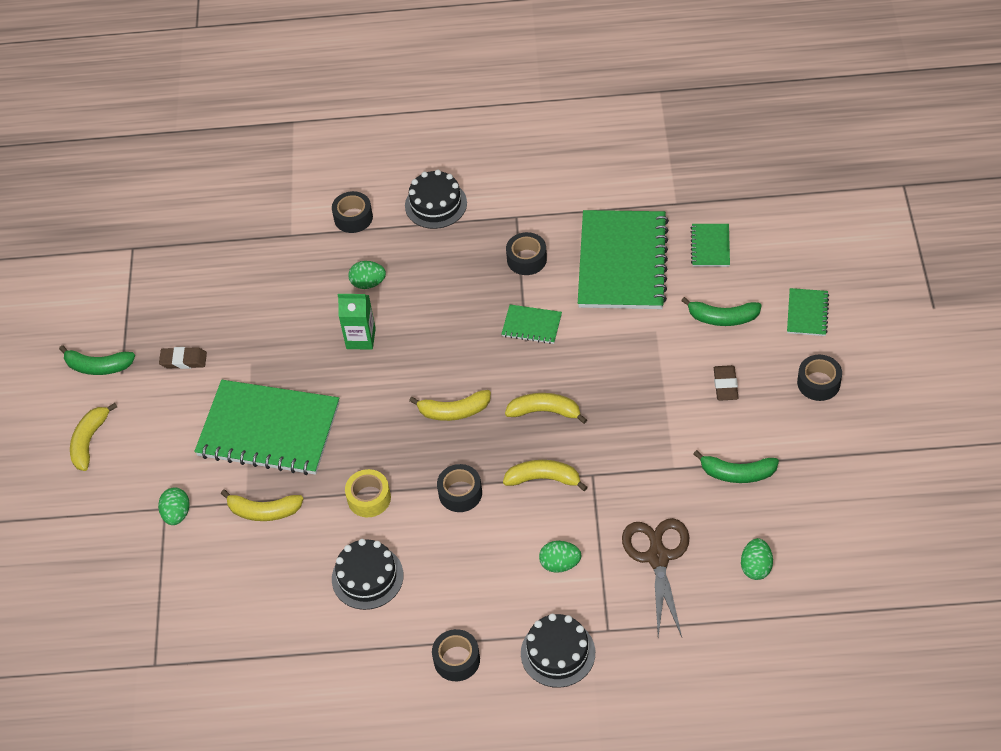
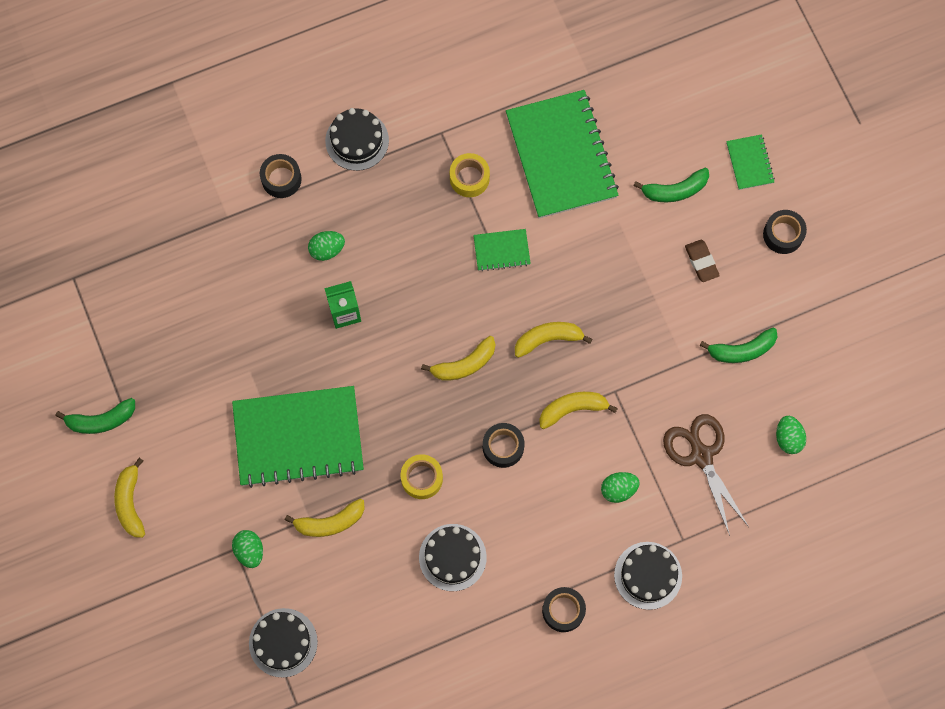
camera: 25 degrees left, 20 degrees up
brown eraser [159,347,207,369] -> none
black tape [506,232,547,275] -> yellow tape [450,153,490,197]
green notebook [691,224,730,267] -> none
none -> black cake [249,608,318,677]

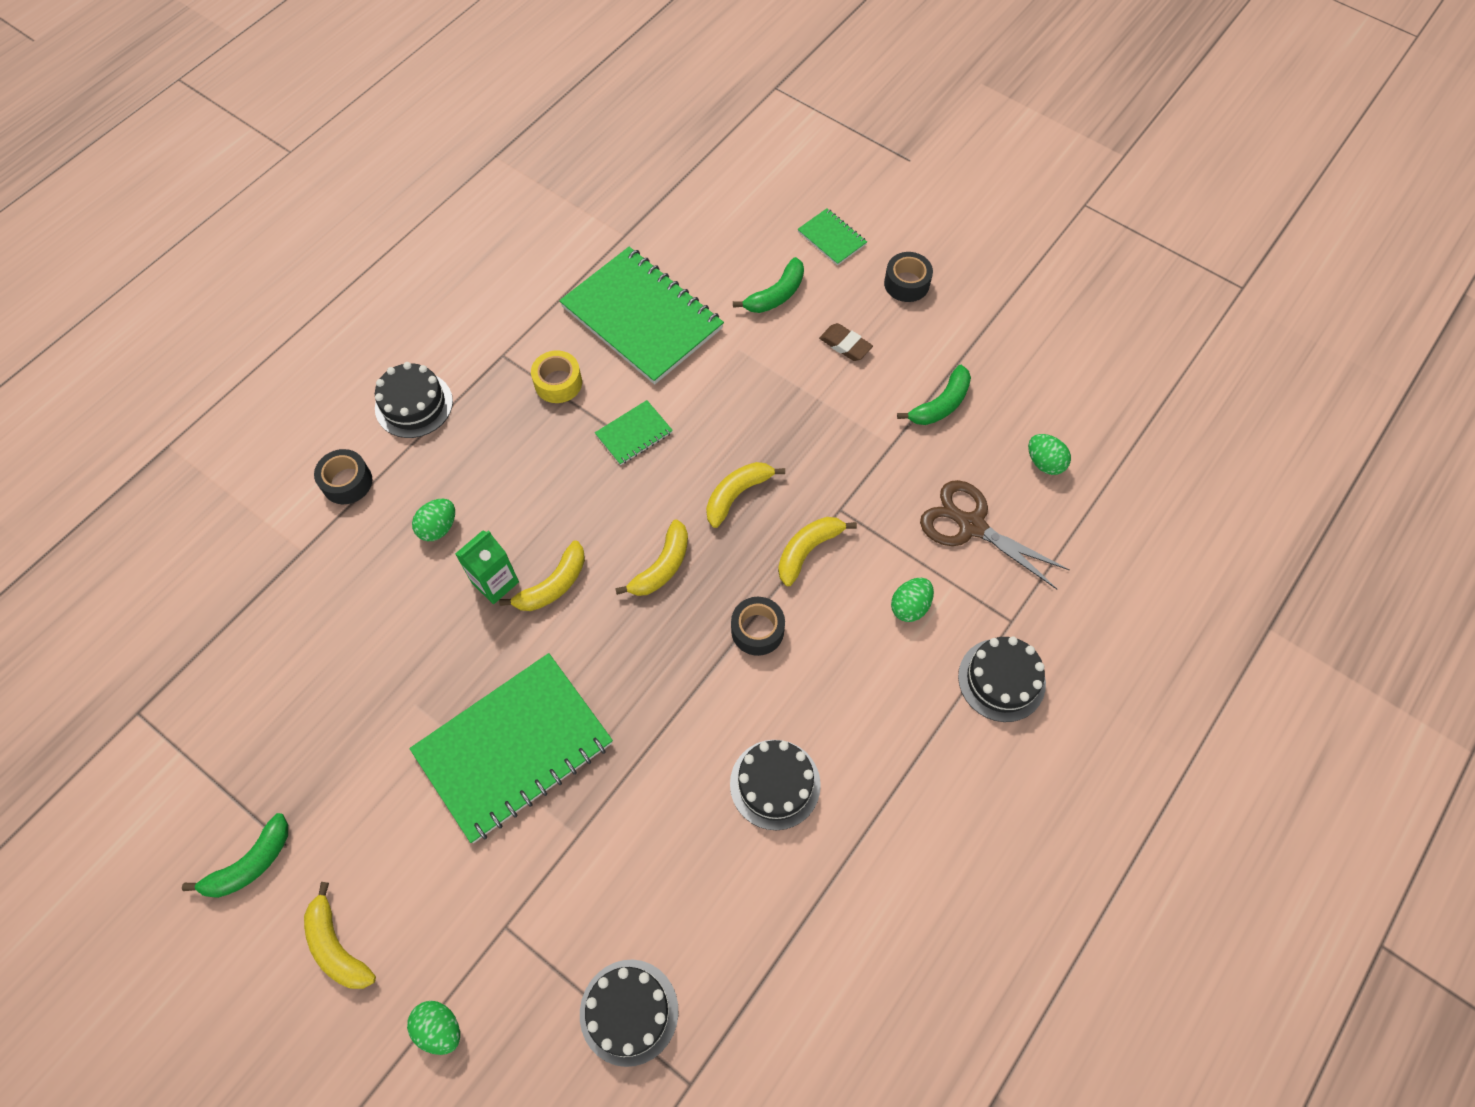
camera: 30 degrees left, 10 degrees down
green egg [232,530,263,568] -> green egg moved to [407,1001,460,1055]
yellow banana [285,499,365,537] -> yellow banana moved to [499,540,585,611]
yellow tape [401,454,443,499] -> none
black tape [542,587,586,632] -> none

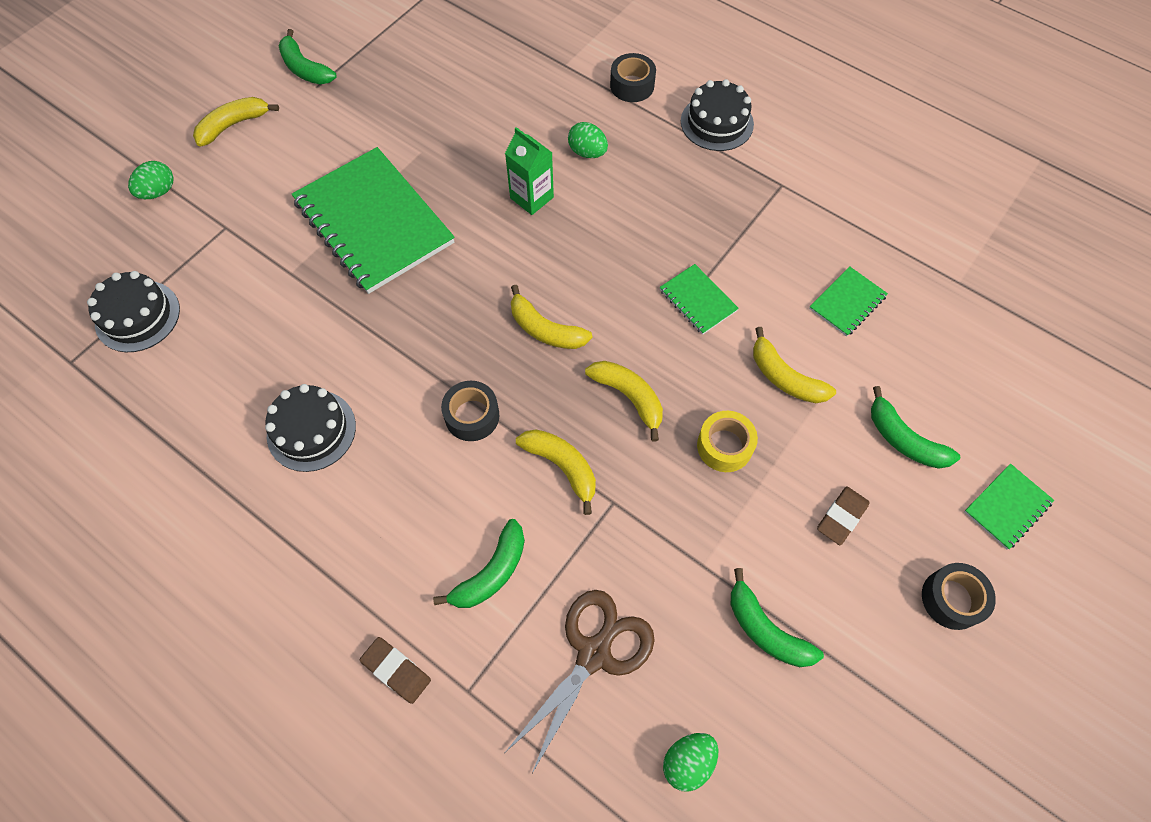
camera: 90 degrees right, 0 degrees up
yellow banana [499,540,585,611] -> yellow banana moved to [753,327,836,403]
yellow tape [531,350,582,403] -> yellow tape moved to [697,411,758,472]
green notebook [559,247,724,385] -> green notebook [809,266,888,337], size x0.44
green egg [891,578,934,622] -> green banana [433,519,525,608]
black cake [958,636,1046,722] -> brown eraser [360,637,431,704]

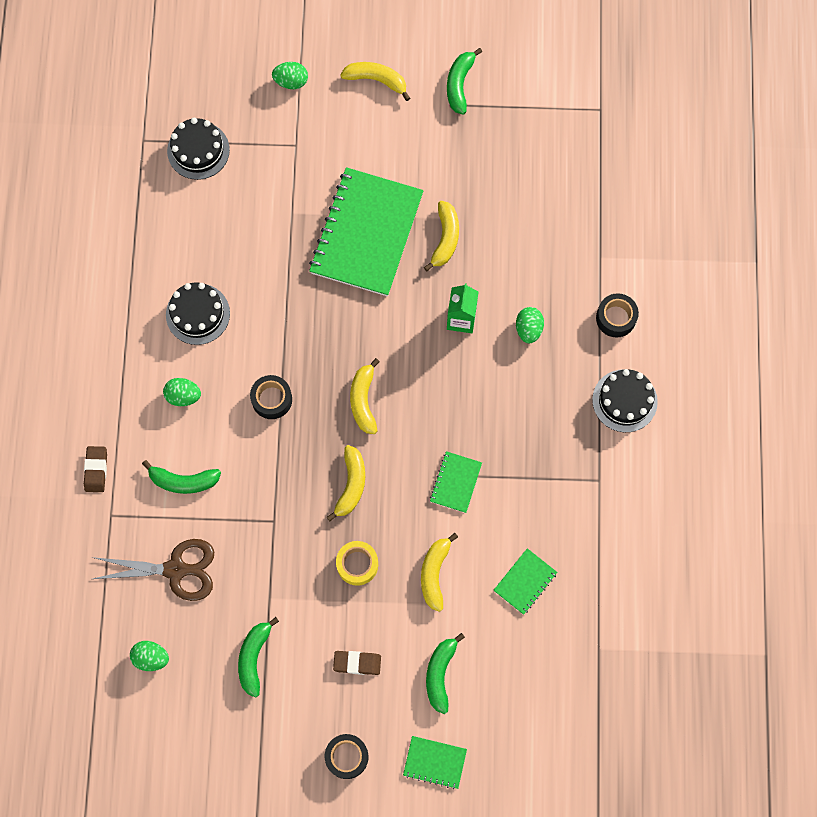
camera: 55 degrees right, 10 degrees up
yellow banana [516,429,596,515] -> yellow banana moved to [424,201,459,271]
green notebook [809,266,888,337] -> green notebook turned 60 degrees counterclockwise [493,548,557,615]
none -> green egg [163,378,201,406]

